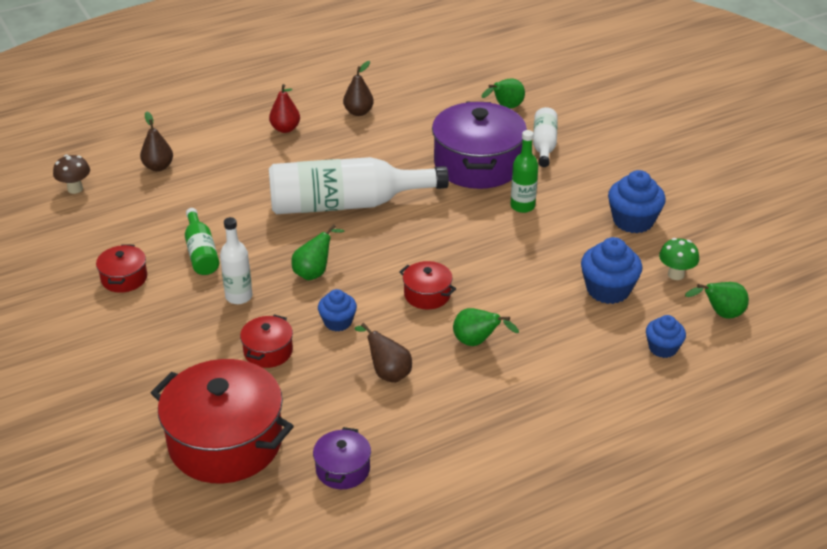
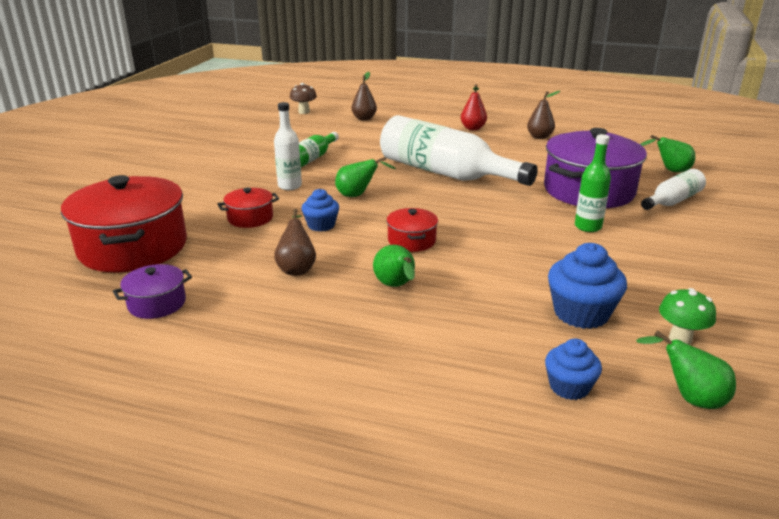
camera: 45 degrees right, 10 degrees down
red pot [96,244,147,293] -> none
blue cupcake [608,170,666,233] -> none

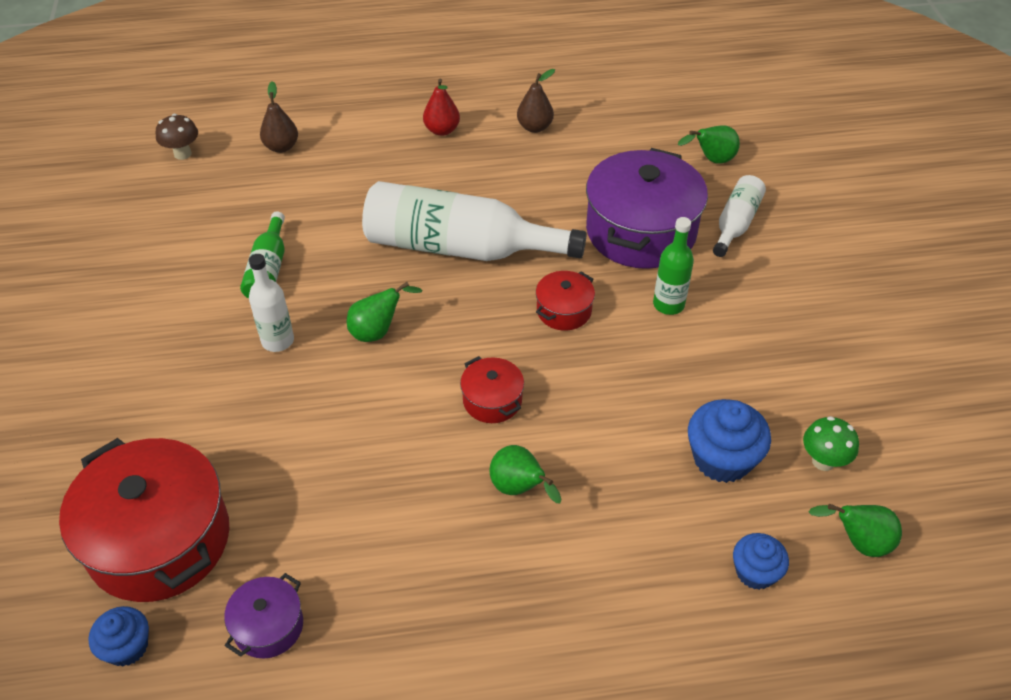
camera: 25 degrees left, 20 degrees up
red pot [218,188,279,228] -> red pot moved to [536,271,595,330]
brown pear [274,209,316,276] -> none
blue cupcake [302,189,339,232] -> blue cupcake moved to [88,606,149,666]

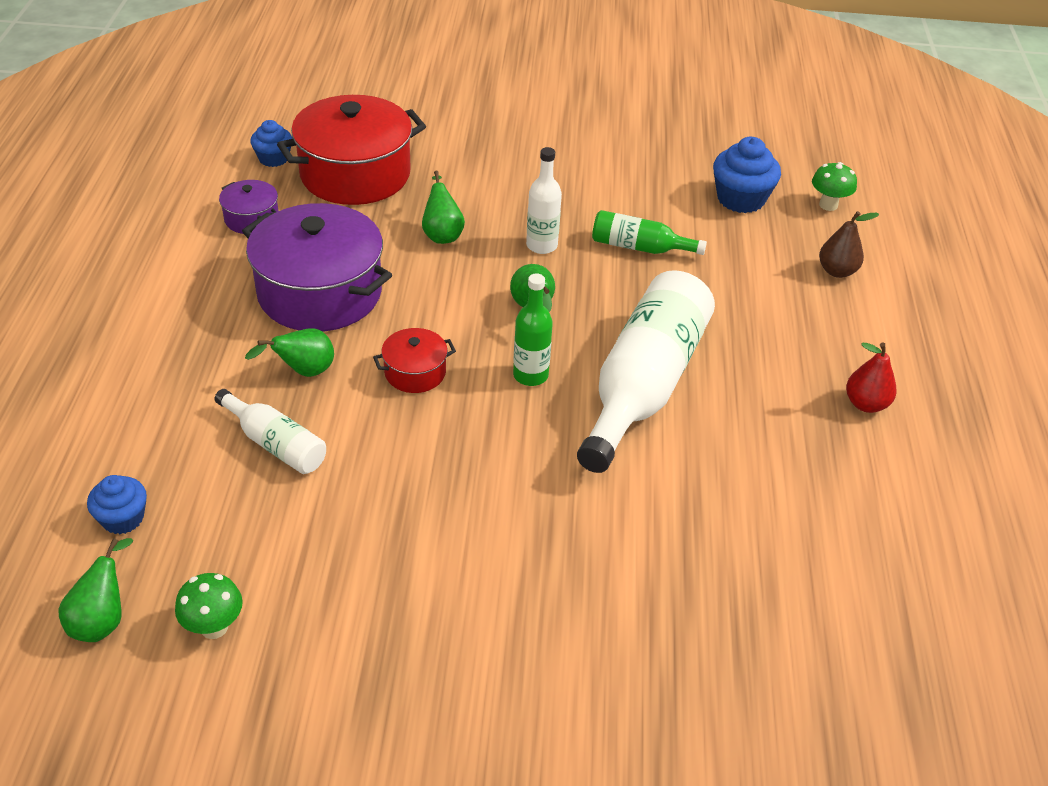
camera: 100 degrees right, 5 degrees down
brown mushroom [155,114,198,160] -> green mushroom [812,162,857,211]
brown pear [517,69,555,133] -> none
red pot [536,271,595,330] -> none
purple pot [586,148,708,269] -> purple pot moved to [242,203,392,332]
green bottle [653,217,694,315] -> green bottle moved to [513,273,553,386]
green pear [678,126,740,164] -> green pear moved to [422,171,465,244]
blue cupcake [688,399,771,483] -> blue cupcake moved to [713,137,781,213]
white bottle [713,175,766,257] -> white bottle moved to [215,389,326,474]

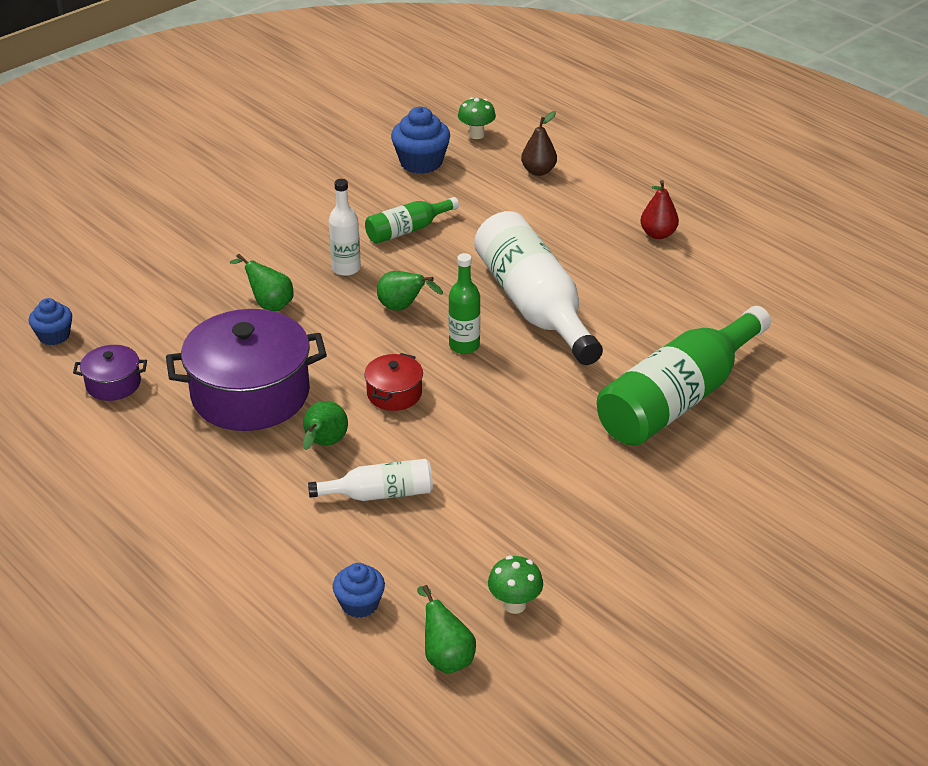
camera: 45 degrees left, 5 degrees down
red pot [277,95,426,205] -> none
none -> green bottle [597,306,771,446]

